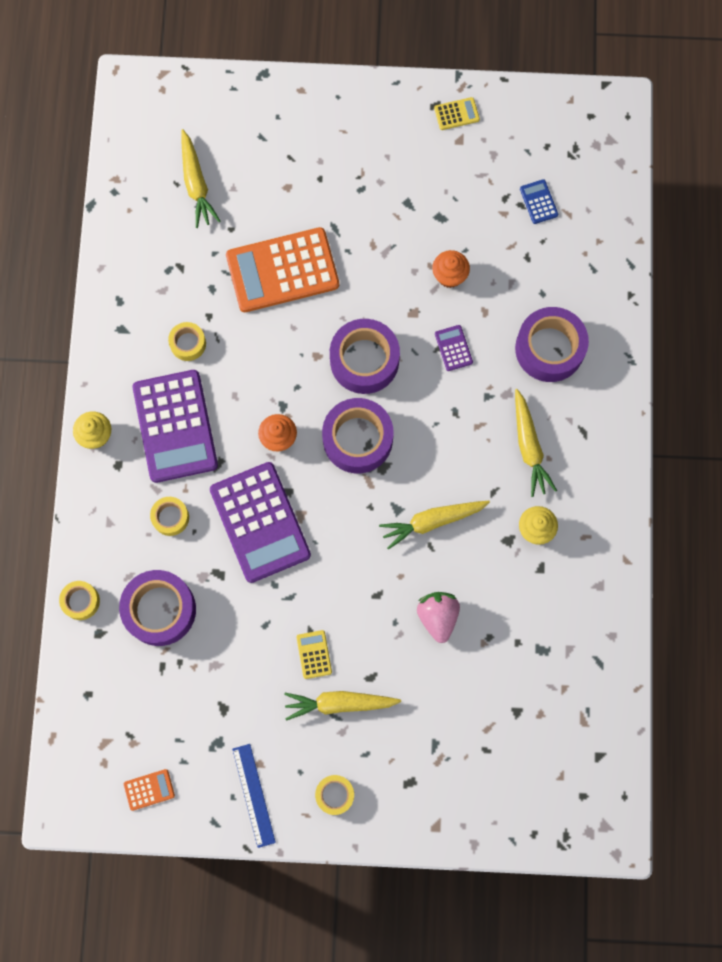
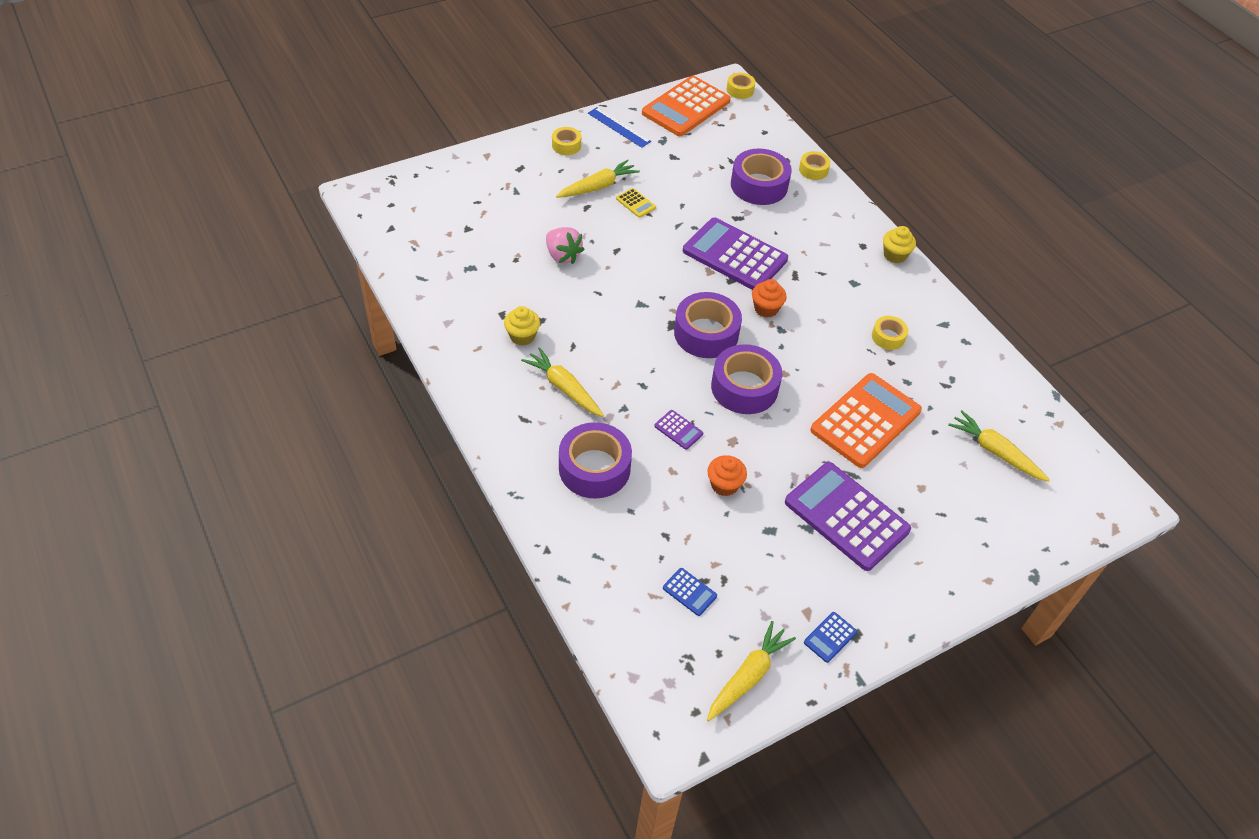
camera: 145 degrees right, 25 degrees down
orange calculator [124,769,175,811] -> orange calculator [642,76,731,136], size x2.43
purple calculator [133,370,218,483] -> purple calculator moved to [785,462,911,571]
yellow tape [150,497,189,536] -> yellow tape moved to [727,73,755,99]
yellow carrot [379,501,490,550] -> yellow carrot moved to [707,621,796,721]
yellow calculator [434,97,480,130] -> blue calculator [804,612,857,663]

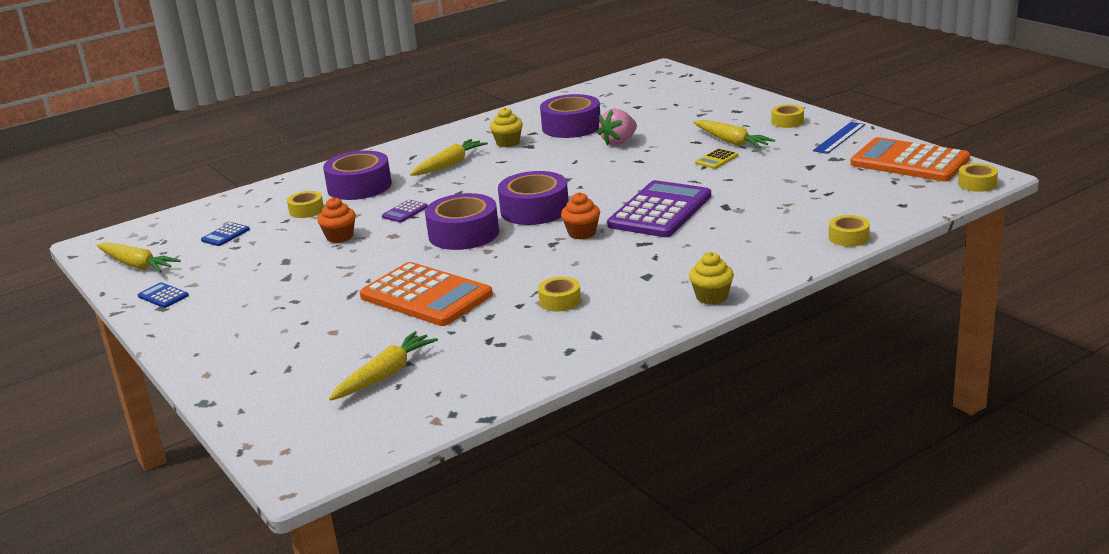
camera: 90 degrees right, 25 degrees down
purple tape [731,149,792,205] -> purple tape moved to [540,94,600,138]
purple calculator [785,462,911,571] -> none
none -> yellow tape [287,191,324,218]

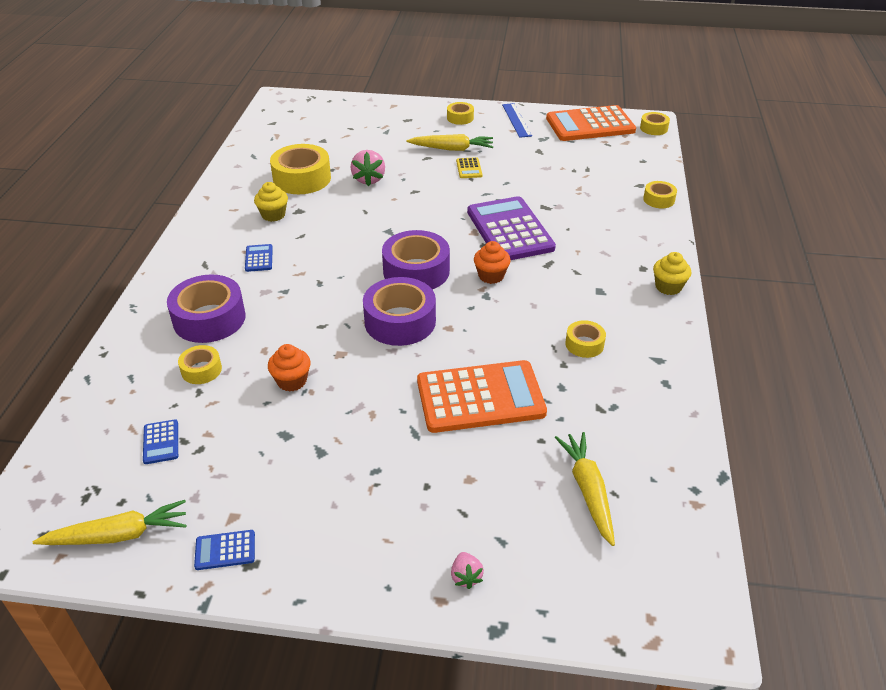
camera: 50 degrees left, 15 degrees up
purple calculator [382,200,428,222] -> none
yellow carrot [410,139,488,176] -> blue calculator [245,244,273,272]
purple tape [540,94,600,138] -> yellow tape [270,144,331,194]
none -> pink strawberry [451,552,484,589]

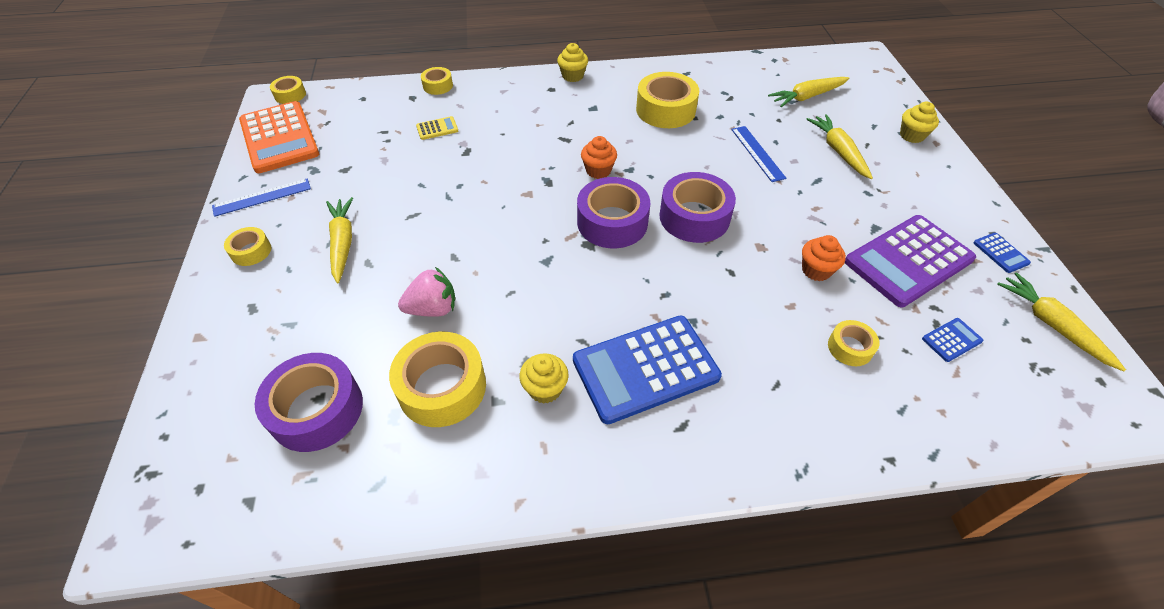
camera: 105 degrees left, 10 degrees up
purple tape [167,274,246,343] -> purple tape moved to [255,353,363,452]
blue calculator [245,244,273,272] -> blue calculator [573,316,722,424], size x2.43
orange calculator [417,360,547,433] -> blue ruler [731,126,787,182]
pink strawberry [451,552,484,589] -> yellow cupcake [900,101,939,143]
yellow calculator [456,157,482,178] -> yellow calculator moved to [416,116,458,140]
purple calculator [467,196,556,260] -> purple calculator moved to [845,215,976,307]
yellow tape [565,320,606,358] -> yellow tape [636,72,699,128], size x1.92
none -> yellow carrot [806,114,873,179]

